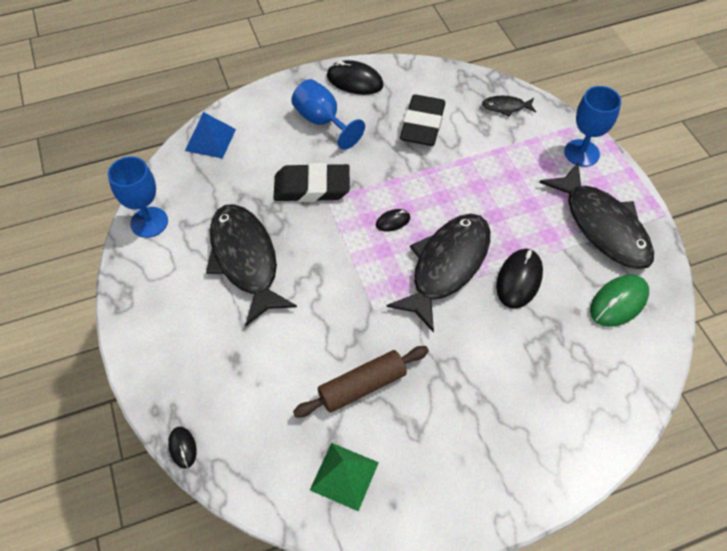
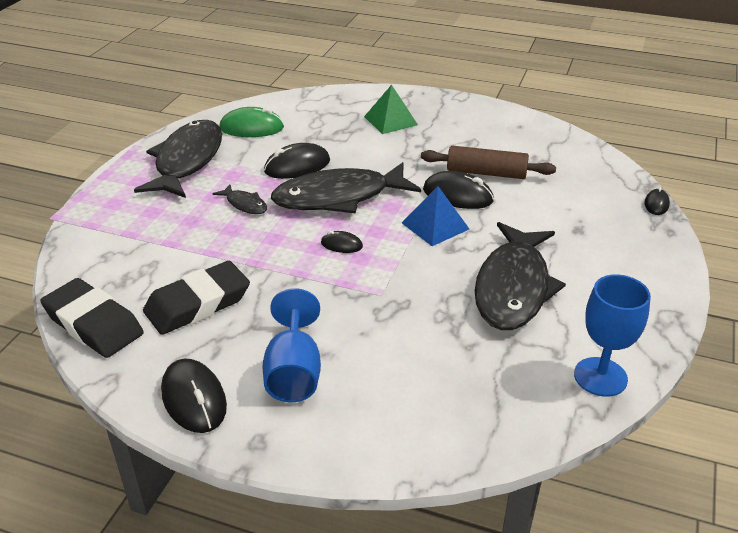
camera: 140 degrees left, 20 degrees down
blue pyramid [185,112,236,159] -> blue pyramid moved to [402,186,469,246]
black eraser [273,163,350,202] -> black eraser moved to [40,278,144,358]
green pyramid [310,443,379,511] -> green pyramid moved to [364,85,418,134]
black fish [482,96,536,117] -> black fish moved to [213,184,267,214]
blue goblet [564,86,621,167] -> none
none -> black mouse [423,171,494,209]

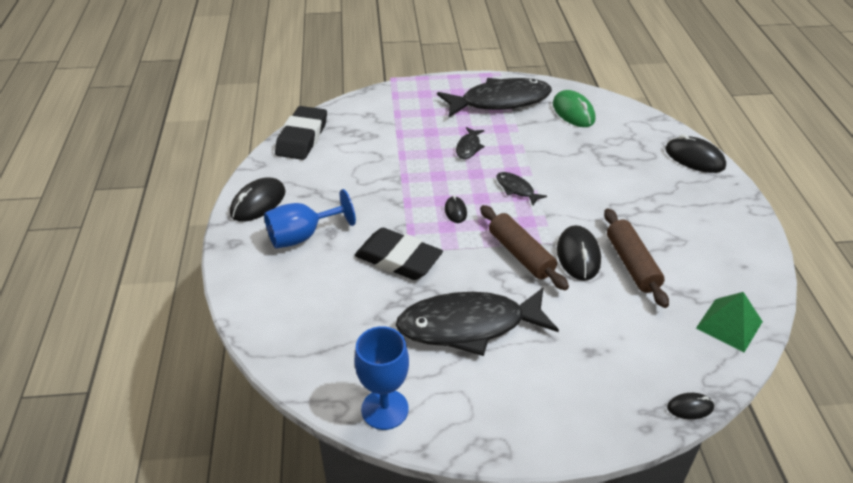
camera: 65 degrees right, 5 degrees up
black eraser [143,261,250,335] -> black eraser moved to [355,228,443,280]
black mouse [264,143,330,179] -> black mouse moved to [665,134,726,173]
black fish [271,162,421,213] -> black fish [496,172,547,205], size x0.43
green pyramid [364,85,418,134] -> green pyramid moved to [696,292,763,352]
blue pyramid [402,186,469,246] -> brown rolling pin [480,205,569,290]

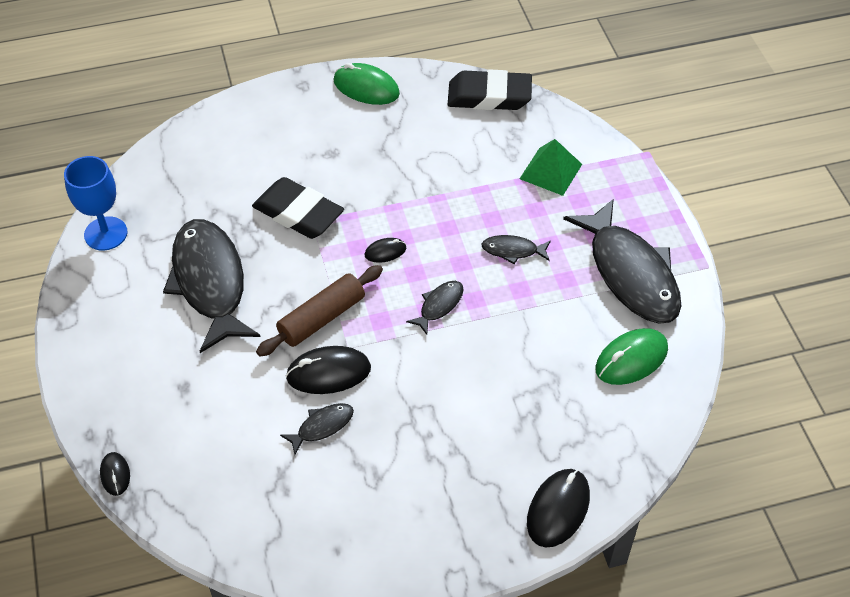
camera: 80 degrees right, 10 degrees up
black mouse [230,177,286,222] -> green mouse [334,63,400,105]
blue goblet [264,189,356,249] -> none
black eraser [355,228,443,280] -> black eraser turned 75 degrees counterclockwise [252,177,344,239]
brown rolling pin [604,208,669,308] -> black fish [280,403,354,455]
green pyramid [696,292,763,352] -> green pyramid moved to [520,139,582,196]

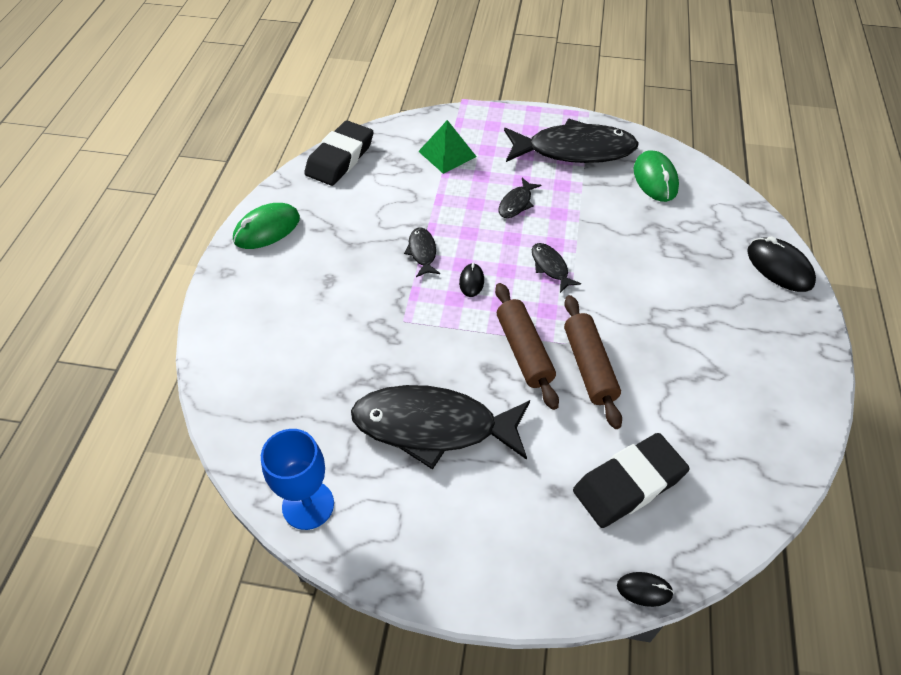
camera: 65 degrees left, 0 degrees up
black eraser [252,177,344,239] -> black eraser moved to [573,433,689,528]
black fish [280,403,354,455] -> black fish moved to [404,227,440,277]
black mouse [286,346,371,394] -> brown rolling pin [564,295,622,429]

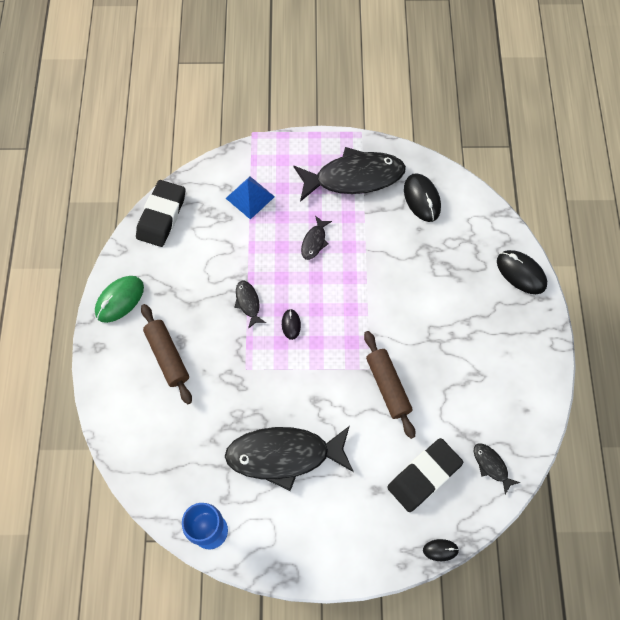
camera: 10 degrees left, 15 degrees up
green pyramid [418,120,477,174] -> blue pyramid [226,177,275,220]
brown rolling pin [495,283,559,410] -> brown rolling pin moved to [141,304,192,404]
black fish [532,243,581,293] -> black fish moved to [474,443,520,495]
green mouse [633,150,679,202] -> black mouse [404,173,441,222]

